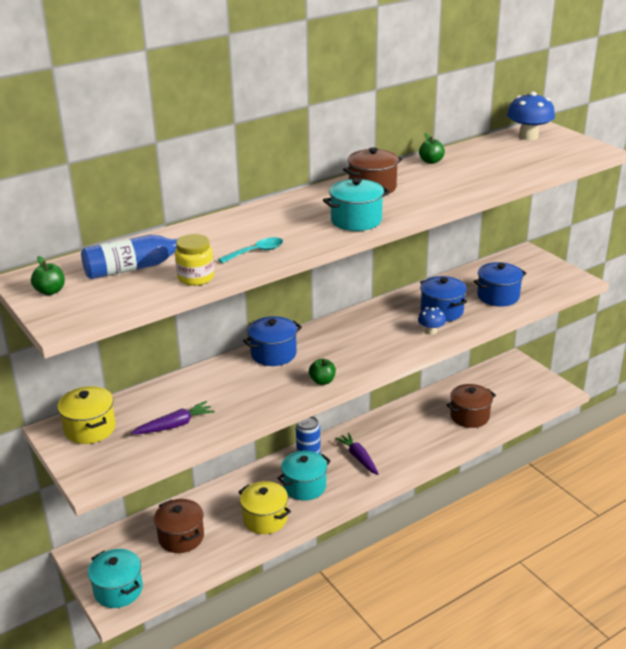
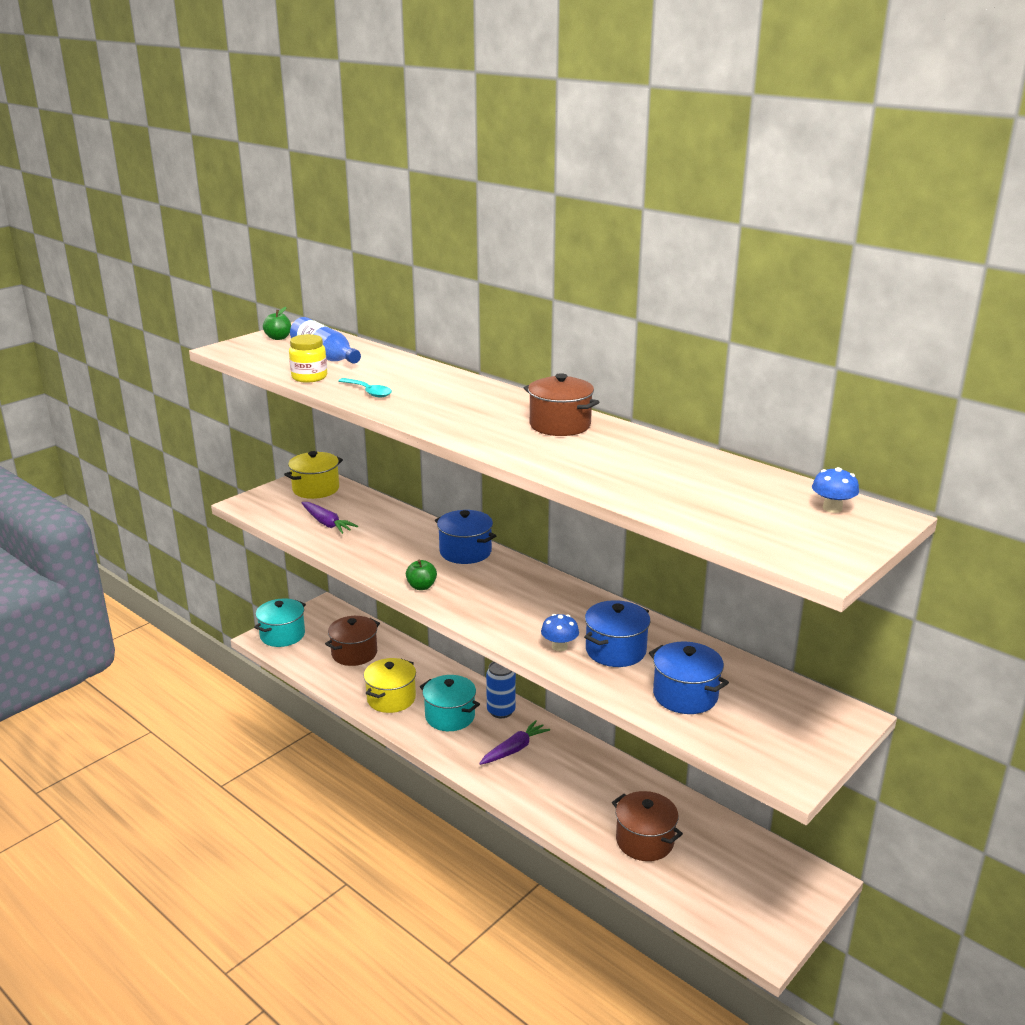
camera: 75 degrees right, 5 degrees down
turquoise pot [323,178,390,231] -> none
green apple [419,133,445,164] -> none
blue mushroom [507,92,555,140] -> blue mushroom [812,467,859,513], size x0.58

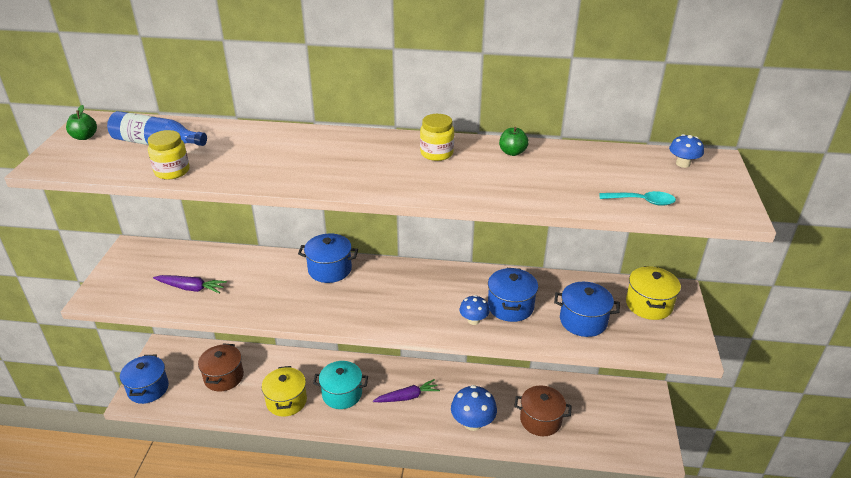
camera: 35 degrees left, 10 degrees up
turquoise pot [254,598,306,647] -> blue pot [120,355,169,404]
yellow pot [284,451,343,499] -> yellow pot moved to [626,266,681,320]
turquoise spoon [338,378,392,398] -> turquoise spoon moved to [599,191,676,206]
green apple [406,560,437,590] -> green apple moved to [499,127,529,156]
purple carrot [479,720,550,765] -> purple carrot turned 60 degrees clockwise [373,379,440,402]
blue can [486,661,516,718] -> none
brown pot [524,373,599,436] -> yellow jar [420,114,454,161]
none -> blue mushroom [451,385,497,431]

